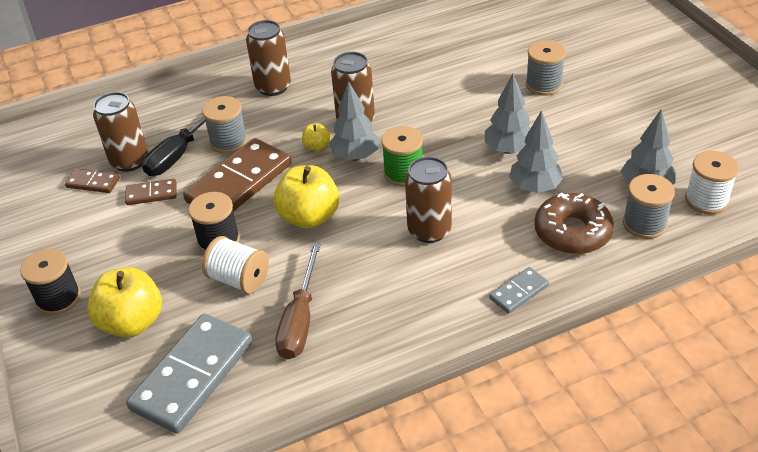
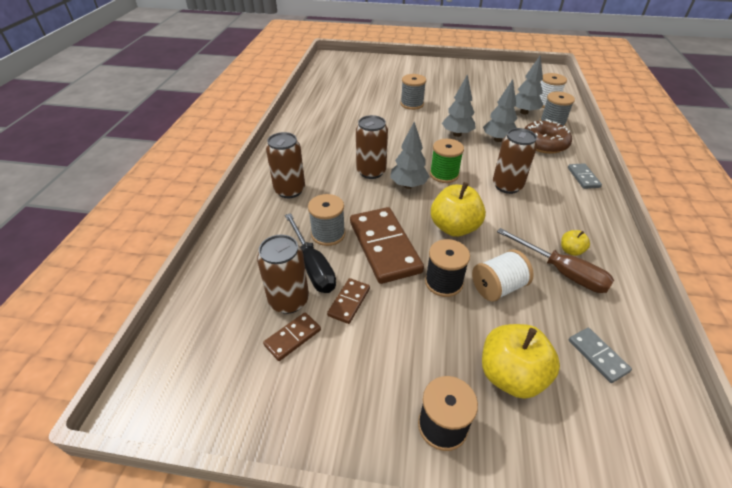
camera: 60 degrees left, 0 degrees up
grey domino [126,314,252,434] -> grey domino [569,328,632,383], size x0.48
yellow apple [302,123,331,151] -> yellow apple moved to [561,230,590,256]

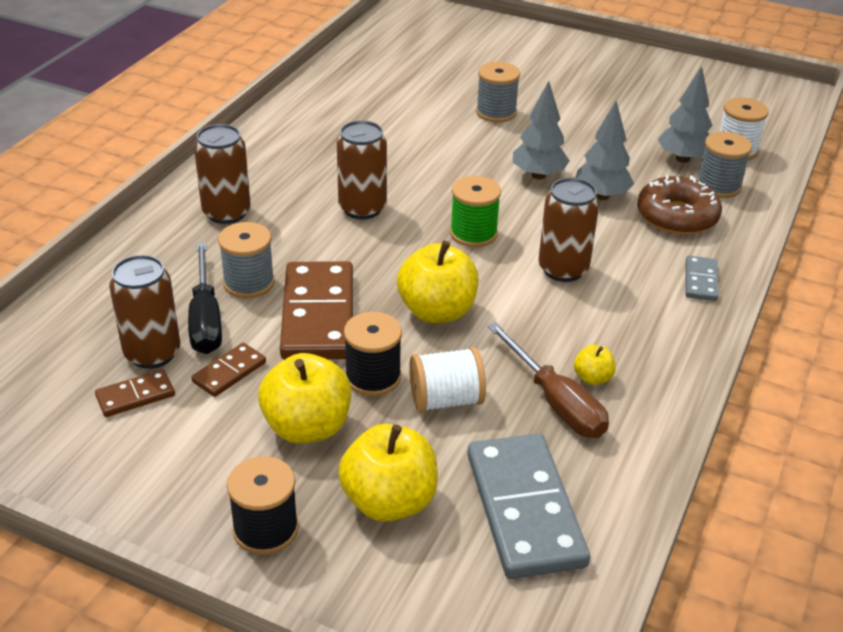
camera: 15 degrees right, 5 degrees down
grey tree [390,122,430,189] -> none
grey domino [569,328,632,383] -> grey domino [467,433,590,579], size x2.10
none -> yellow apple [258,353,351,444]

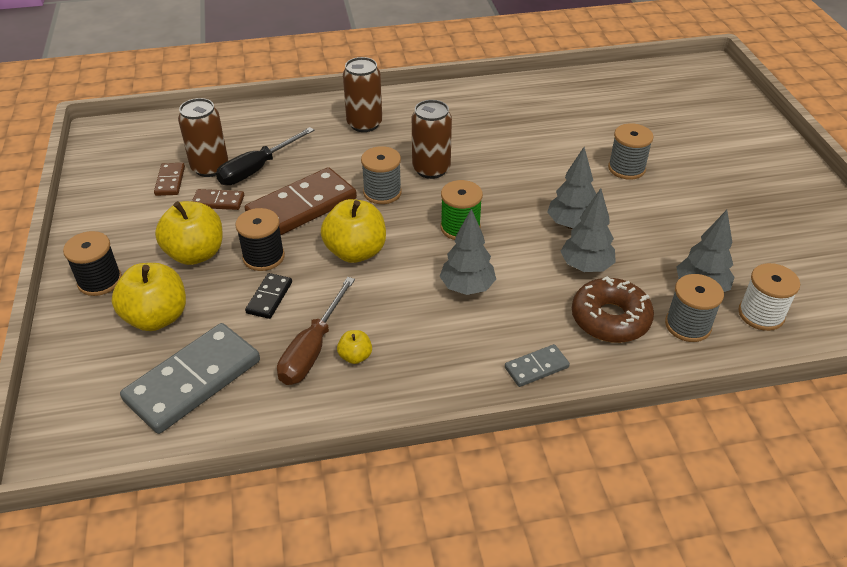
camera: 55 degrees right, 5 degrees up
brown domino [95,369,175,417] -> brown domino turned 60 degrees clockwise [154,163,185,196]
grey spool [218,222,275,298] -> grey spool moved to [361,146,402,204]
white spool [409,347,486,413] -> black domino [245,273,292,319]
brown can [538,178,599,282] -> grey tree [439,209,496,295]

